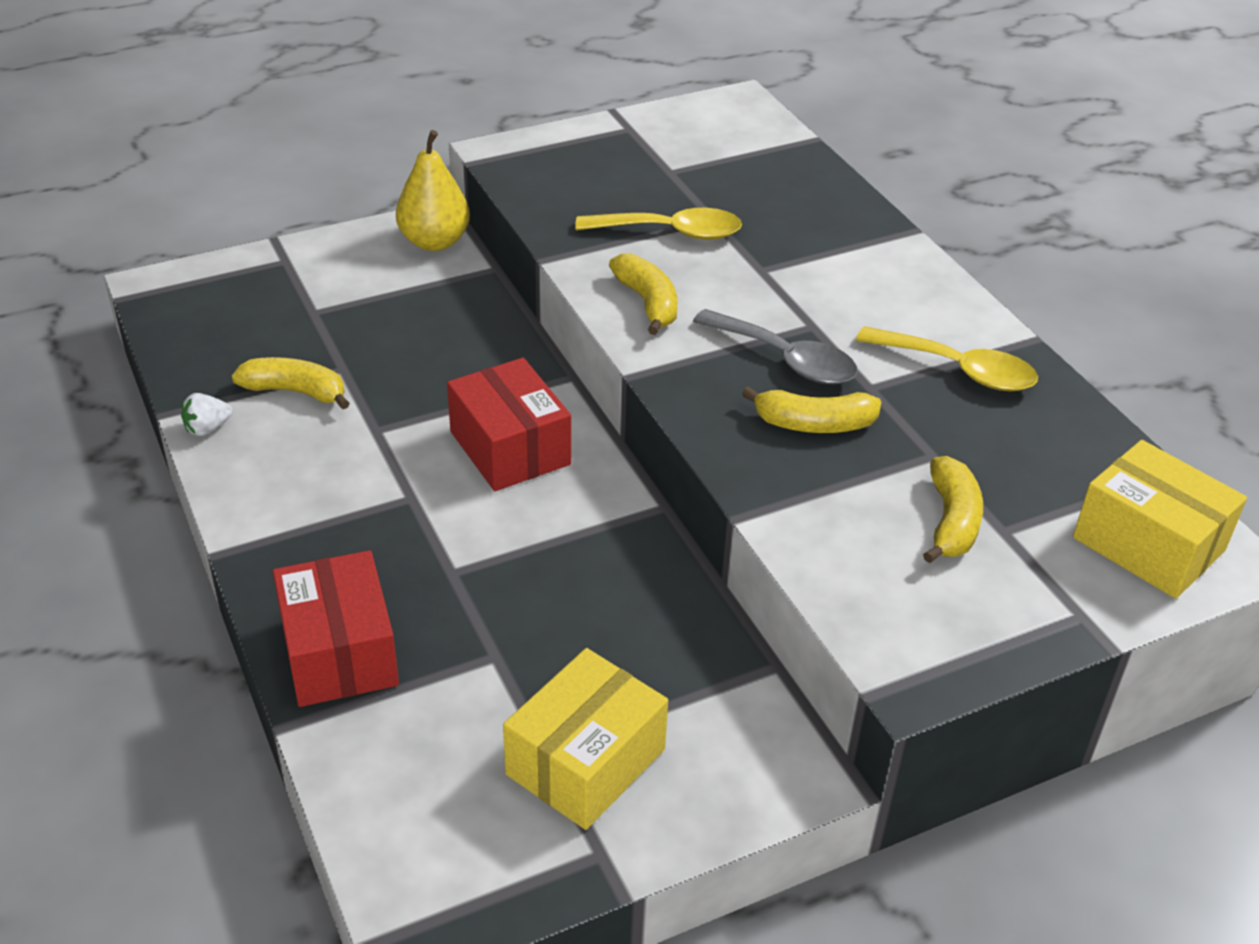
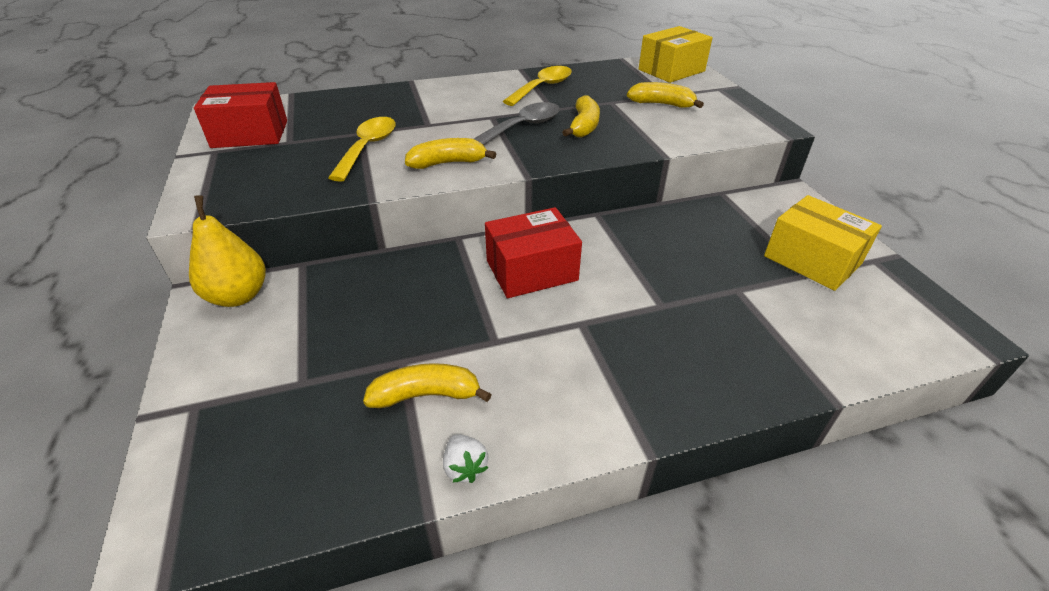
camera: 80 degrees left, 0 degrees up
yellow banana [232,357,350,409] -> yellow banana turned 60 degrees clockwise [363,363,492,408]
red box [273,550,399,707] -> red box moved to [194,82,287,148]

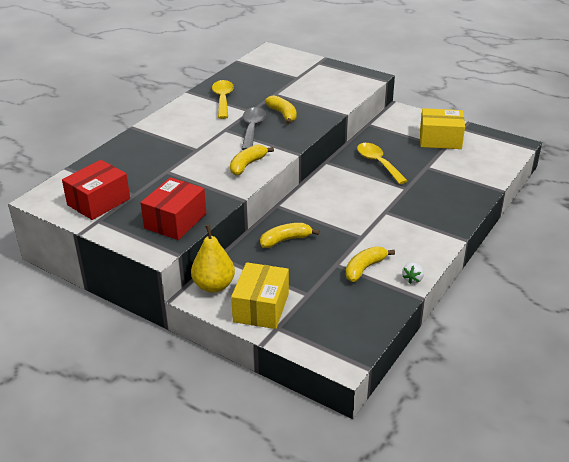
camera: 40 degrees left, 5 degrees down
yellow spoon [328,117,396,182] -> yellow spoon moved to [357,143,408,184]
white strawberry [443,434,488,483] -> white strawberry turned 90 degrees clockwise [402,262,424,284]
red box [485,207,582,298] -> red box moved to [140,177,206,240]
yellow banana [627,82,704,108] -> yellow banana moved to [260,223,319,248]
yellow box [639,26,713,83] -> yellow box moved to [231,262,289,329]

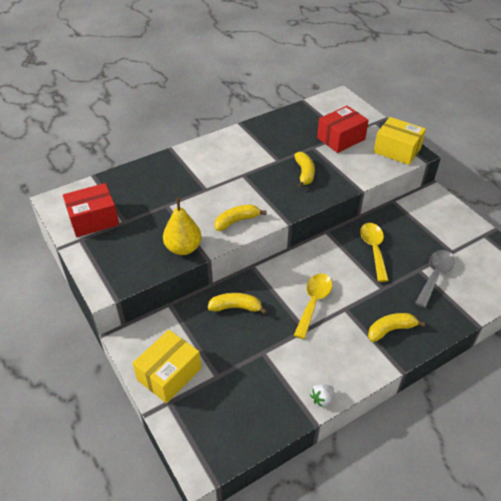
camera: 25 degrees right, 10 degrees up
red box [140,177,206,240] -> red box moved to [317,106,369,153]
yellow pear [191,225,235,293] -> yellow pear moved to [163,198,201,255]
yellow spoon [212,80,234,119] -> yellow spoon moved to [294,273,332,339]
grey spoon [242,107,266,150] -> grey spoon moved to [415,250,455,308]
yellow banana [346,246,395,282] -> yellow banana moved to [368,313,425,342]
yellow box [420,108,465,149] -> yellow box moved to [374,117,426,165]

